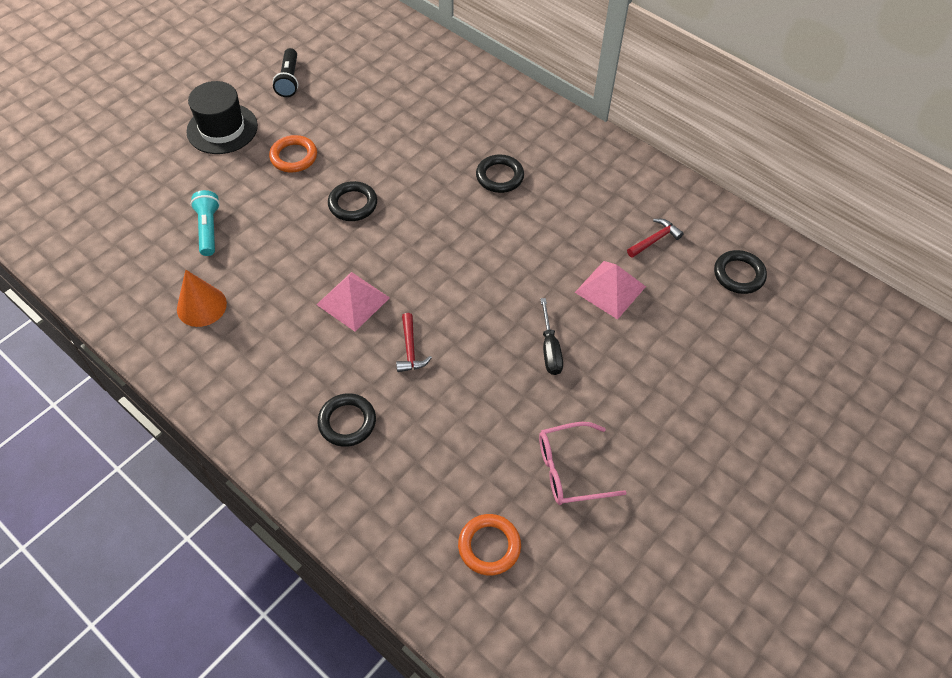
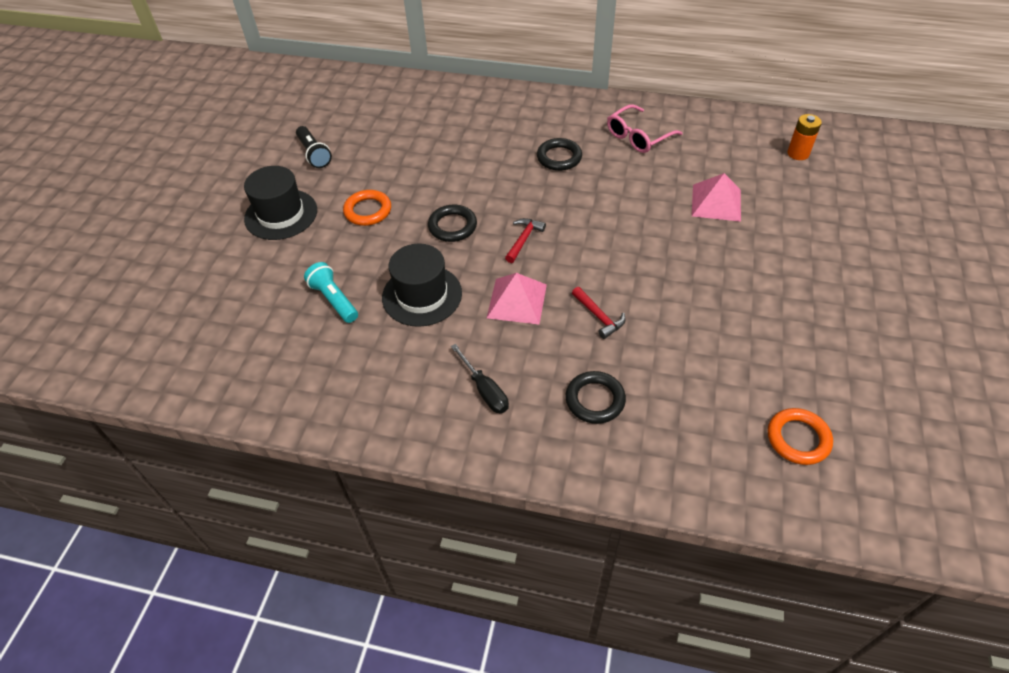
camera: 25 degrees left, 5 degrees down
orange cone [177,270,227,327] -> none
pink glasses [539,422,627,505] -> pink glasses moved to [607,104,683,153]
black screwdriver [540,298,563,375] -> black screwdriver moved to [451,344,509,413]
red hammer [627,219,684,258] -> red hammer moved to [505,218,546,263]
black ring [714,250,767,294] -> orange battery [787,114,822,160]
none -> black hat [382,243,462,327]

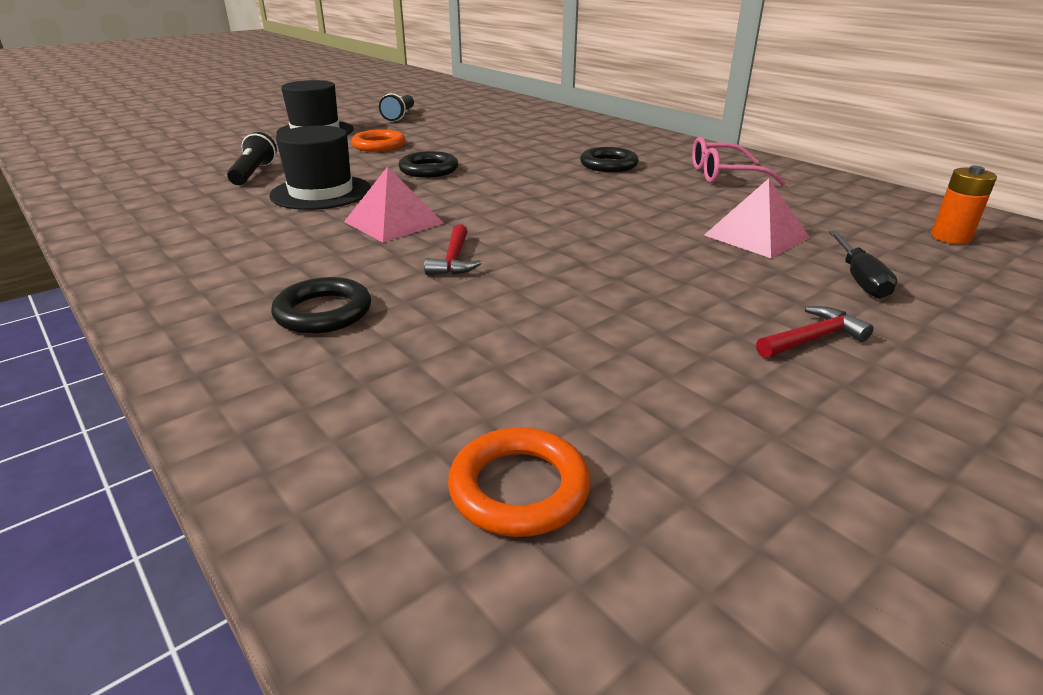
camera: 35 degrees right, 20 degrees down
turquoise flashlight [304,262,358,323] -> black flashlight [227,132,277,185]
black screwdriver [451,344,509,413] -> black screwdriver moved to [829,231,897,299]
red hammer [505,218,546,263] -> red hammer moved to [756,306,874,358]

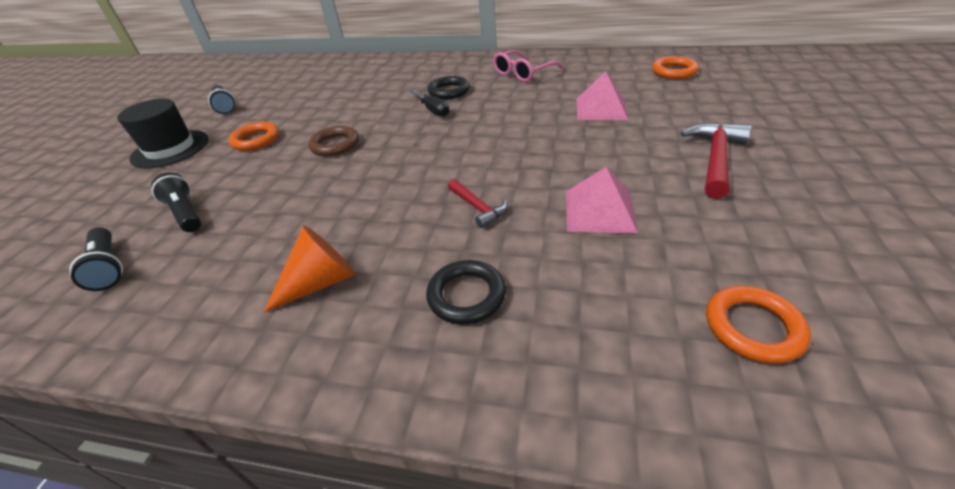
camera: 35 degrees left, 10 degrees up
black hat [269,126,371,210] -> none
pink pyramid [344,166,444,242] -> pink pyramid moved to [566,167,638,234]
black ring [398,151,458,178] -> brown ring [308,126,359,157]
red hammer [756,306,874,358] -> red hammer [681,123,752,199], size x1.68
black screwdriver [829,231,897,299] -> black screwdriver moved to [406,88,449,117]
orange battery [931,165,997,244] -> orange ring [652,56,699,79]
none -> black flashlight [69,227,123,291]
none -> orange cone [264,225,355,312]

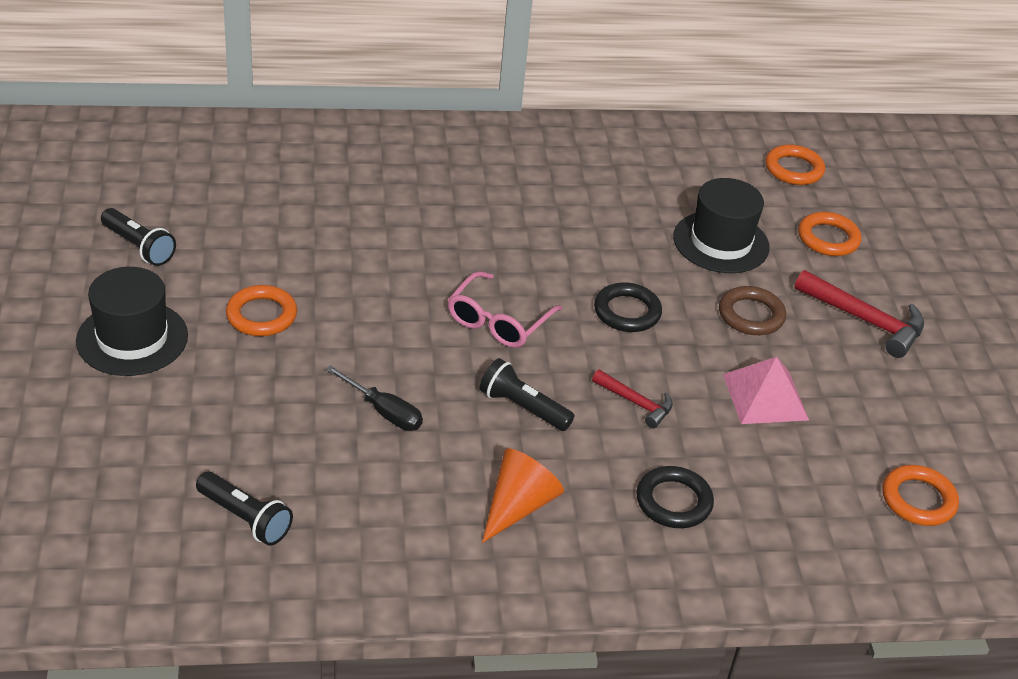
camera: 25 degrees left, 0 degrees up
black flashlight [151,173,201,232] -> black flashlight moved to [479,358,574,431]
brown ring [308,126,359,157] -> brown ring moved to [719,286,786,335]
black screwdriver [406,88,449,117] -> black screwdriver moved to [325,365,423,431]
black ring [427,76,470,99] -> black ring moved to [594,282,662,332]
pink glasses [493,50,564,82] -> pink glasses moved to [448,271,563,348]
pink pyramid [577,71,628,120] -> black hat [673,178,769,273]
red hammer [681,123,752,199] -> red hammer turned 120 degrees clockwise [794,270,924,358]
none -> orange ring [798,212,862,256]

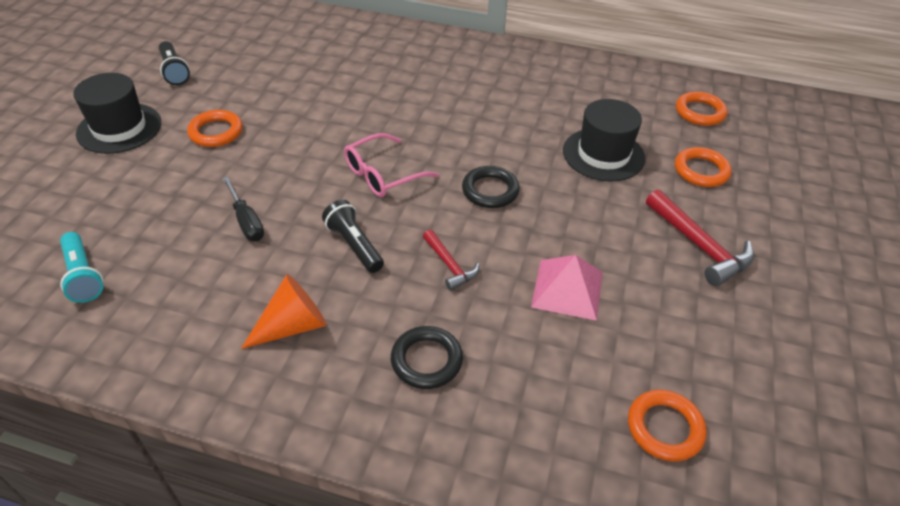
camera: 25 degrees right, 5 degrees up
black flashlight [196,472,293,546] -> turquoise flashlight [60,232,103,303]
brown ring [719,286,786,335] -> none

